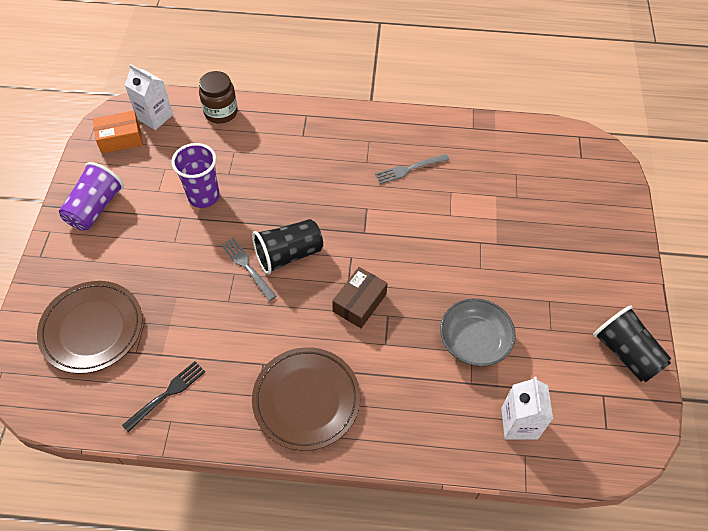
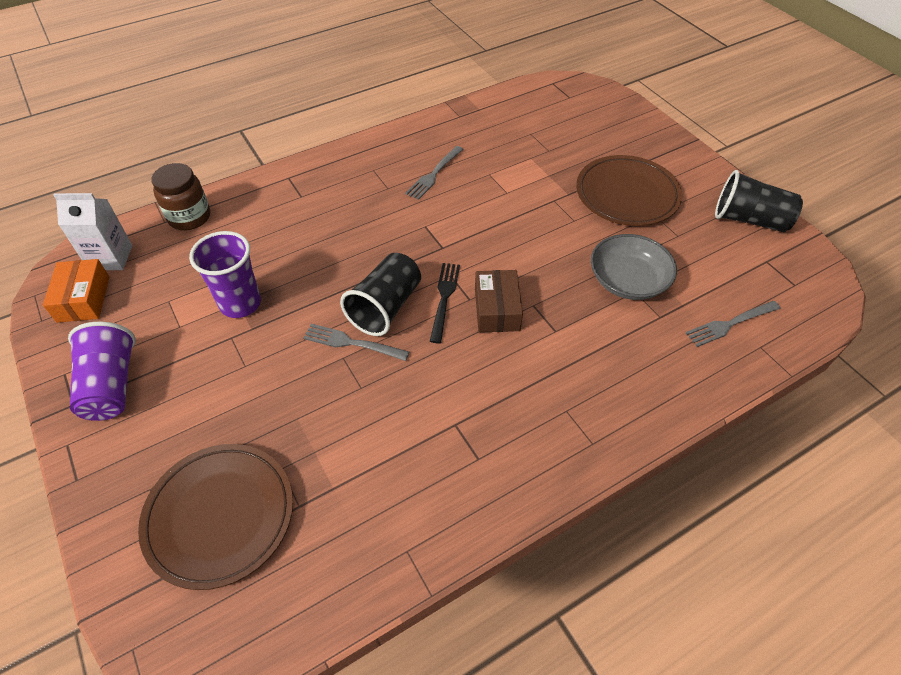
camera: 35 degrees left, 5 degrees down
orange box [93,111,143,154] -> orange box turned 45 degrees counterclockwise [43,259,110,323]
black fork [122,361,205,432] -> black fork moved to [430,263,460,343]
brown plate [252,347,360,451] -> brown plate moved to [576,155,682,226]
white carton [501,376,553,440] -> grey fork [686,301,781,347]

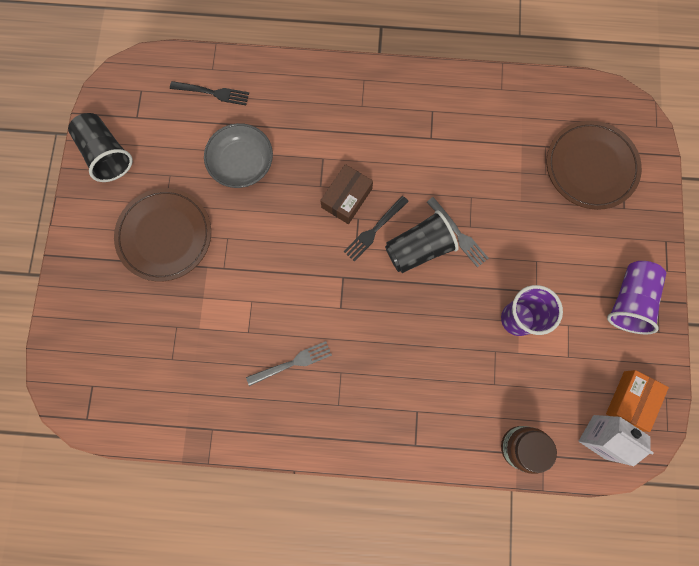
camera: 145 degrees left, 25 degrees up
grey fork [686,301,781,347] -> black fork [170,81,249,105]

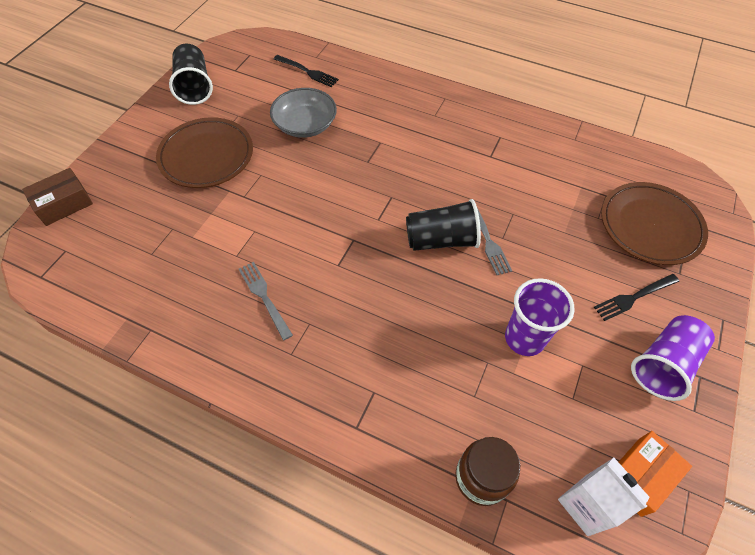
camera: 20 degrees right, 20 degrees down
grey fork [246,341,332,386] -> grey fork turned 120 degrees counterclockwise [239,262,293,340]
brown box [320,164,373,224] -> brown box moved to [22,168,93,226]
black fork [344,196,409,261] -> black fork moved to [594,274,679,321]

